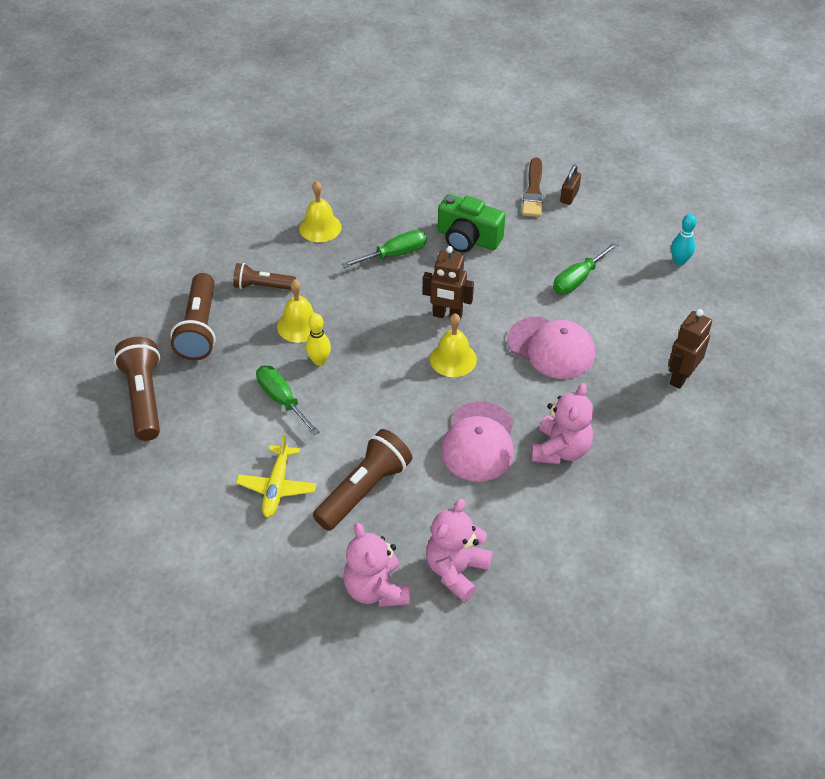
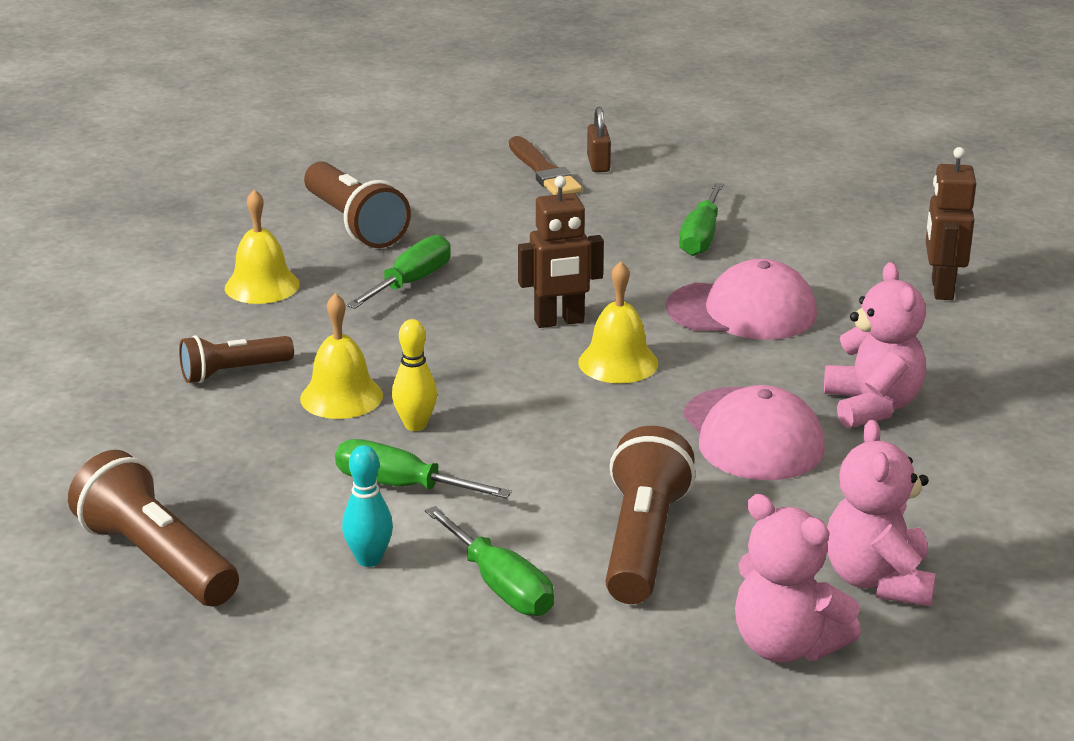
camera: 30 degrees left, 20 degrees down
brown flashlight [170,273,215,360] -> brown flashlight moved to [304,161,411,248]
yellow plane [236,434,316,518] -> green screwdriver [425,506,554,616]
green camera [438,194,505,253] -> none
turquoise bowling pin [671,214,697,266] -> turquoise bowling pin moved to [342,445,393,567]

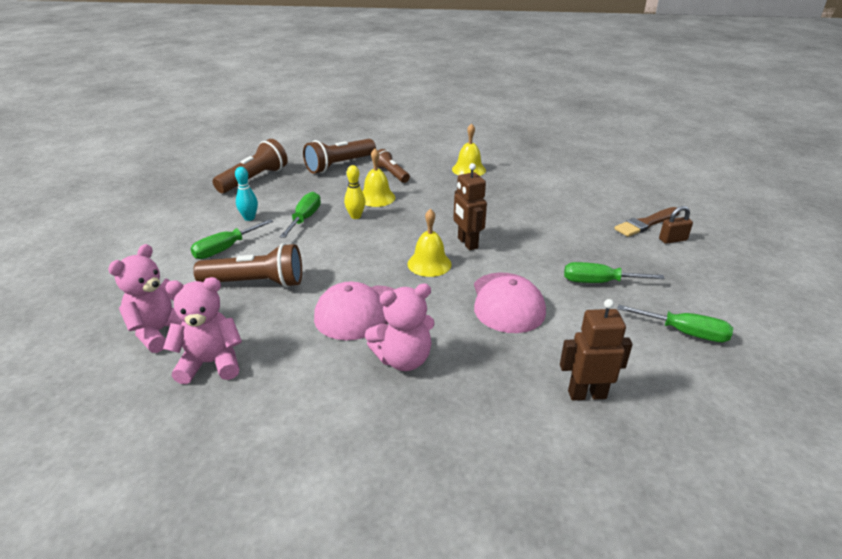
camera: 80 degrees right, 5 degrees up
brown flashlight [304,161,411,248] -> brown flashlight moved to [303,139,376,174]
green screwdriver [346,235,451,309] -> green screwdriver moved to [618,305,733,342]

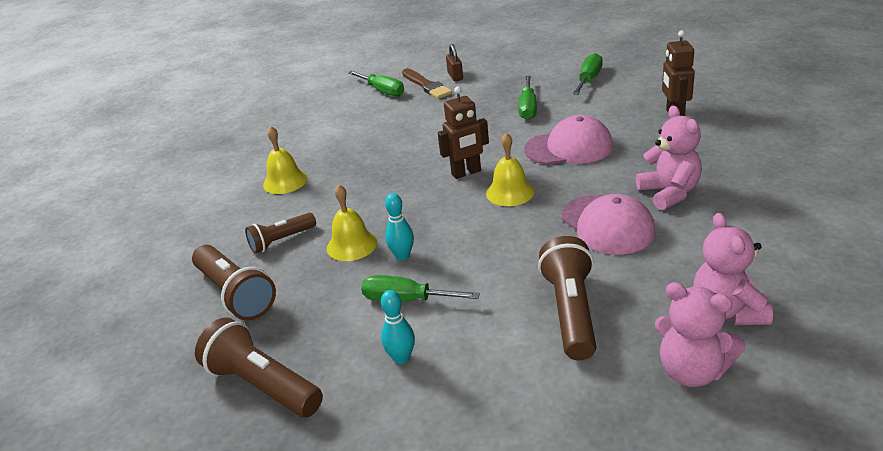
camera: 85 degrees left, 0 degrees up
green screwdriver [190,219,273,259] -> green screwdriver moved to [348,71,404,96]
yellow bowling pin [344,165,365,219] -> turquoise bowling pin [385,193,414,260]

